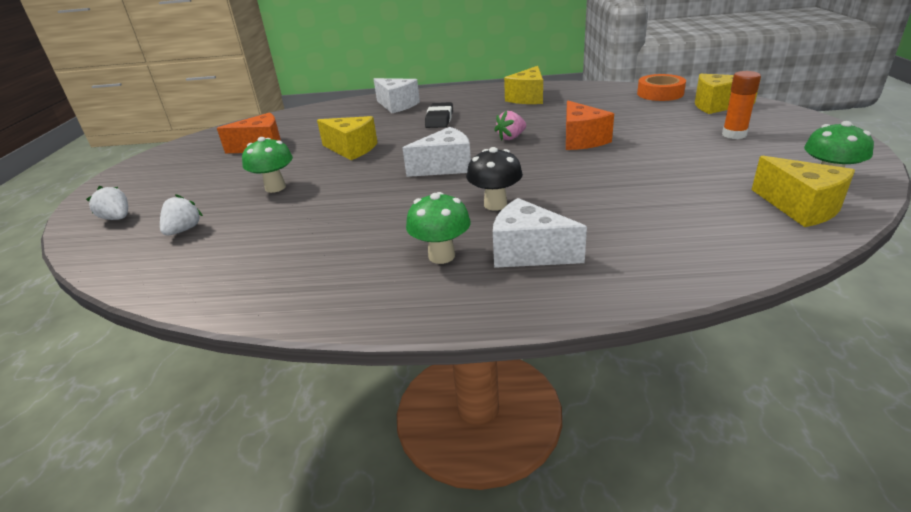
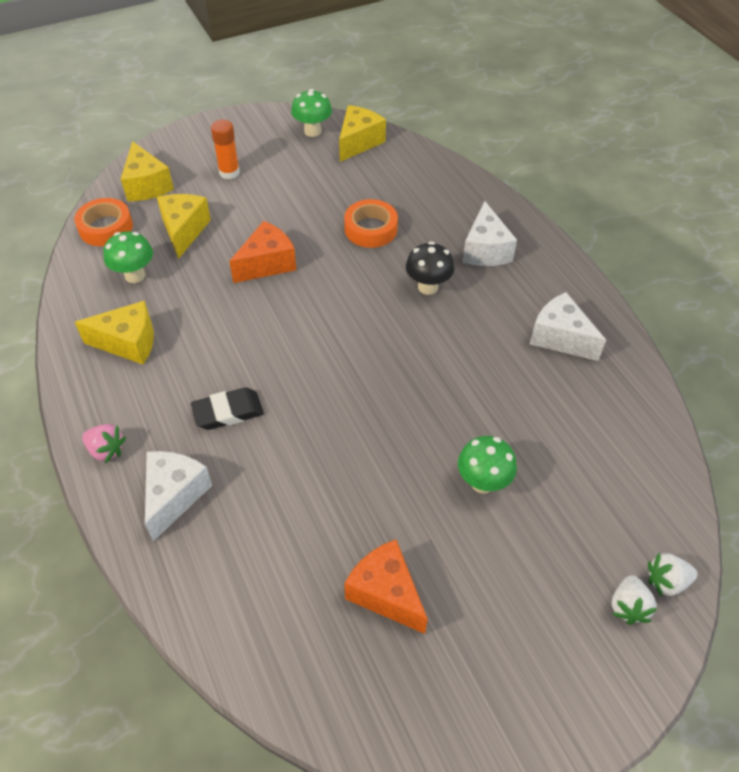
camera: 120 degrees left, 20 degrees up
white strawberry [160,194,203,235] -> white strawberry moved to [648,552,698,597]
yellow cheese [317,116,378,160] -> yellow cheese moved to [157,194,211,259]
white cheese [402,127,471,177] -> white cheese moved to [530,292,606,361]
green mushroom [406,192,471,264] -> green mushroom moved to [103,231,153,283]
pink strawberry [494,110,526,140] -> pink strawberry moved to [82,424,126,463]
none -> orange tape [344,199,398,248]

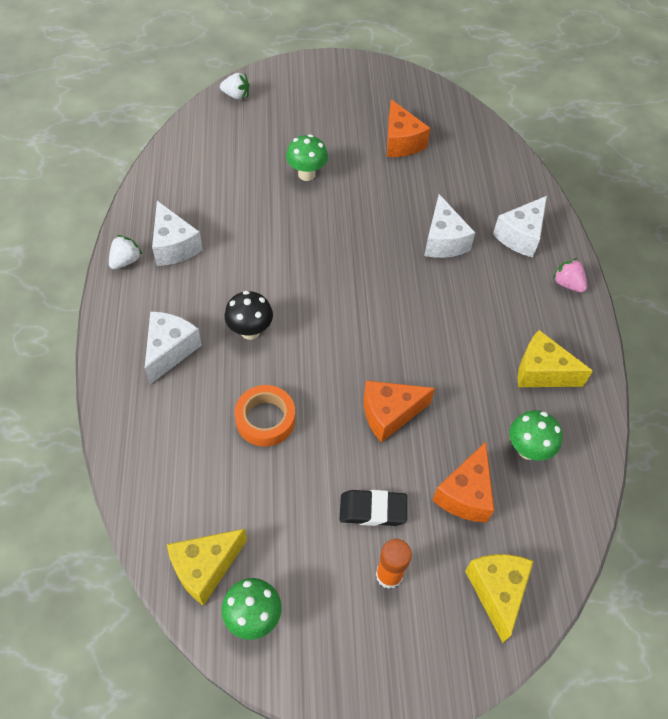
camera: 160 degrees left, 5 degrees up
orange tape [74,198,133,246] -> none
yellow cheese [157,194,211,259] -> orange cheese [432,442,494,522]
black eraser [191,387,264,430] -> black eraser moved to [339,490,407,526]
white strawberry [612,575,658,625] -> white strawberry moved to [109,235,142,269]
none -> white cheese [424,194,475,258]

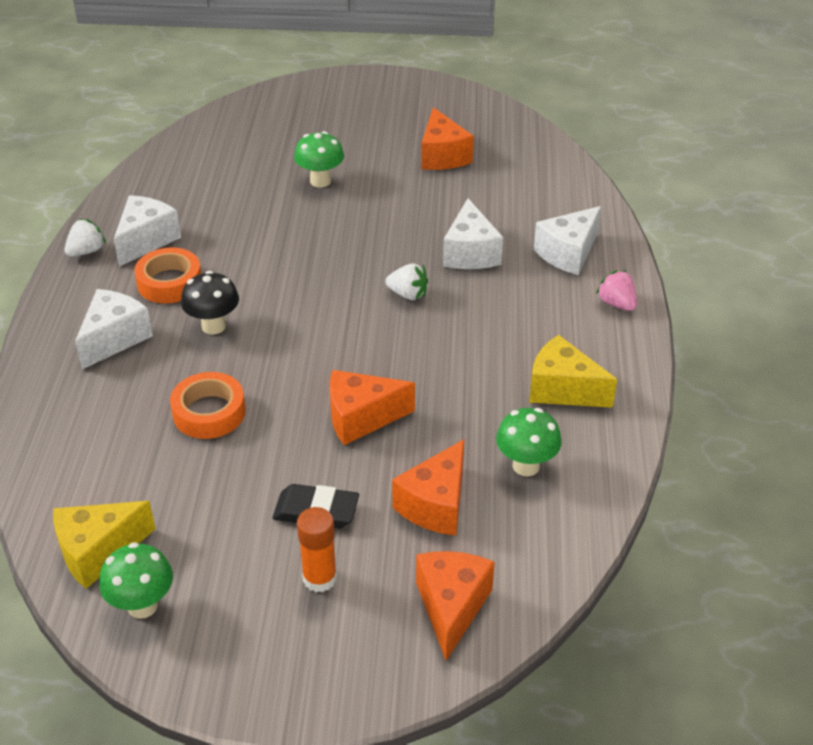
camera: 10 degrees right, 15 degrees down
white cheese [152,201,203,266] -> white cheese turned 135 degrees counterclockwise [113,195,181,267]
white strawberry [220,73,250,100] -> white strawberry moved to [385,263,428,300]
yellow cheese [465,554,534,643] -> orange cheese [416,551,495,661]
none -> orange tape [134,247,201,303]

